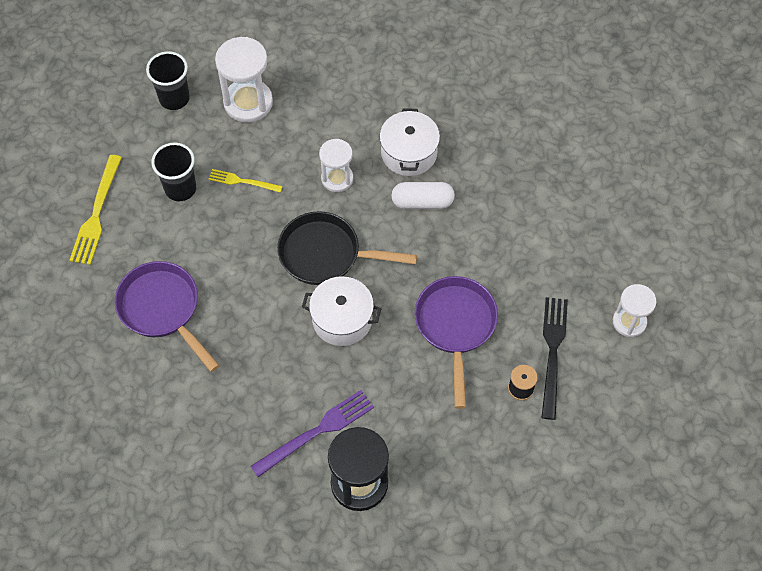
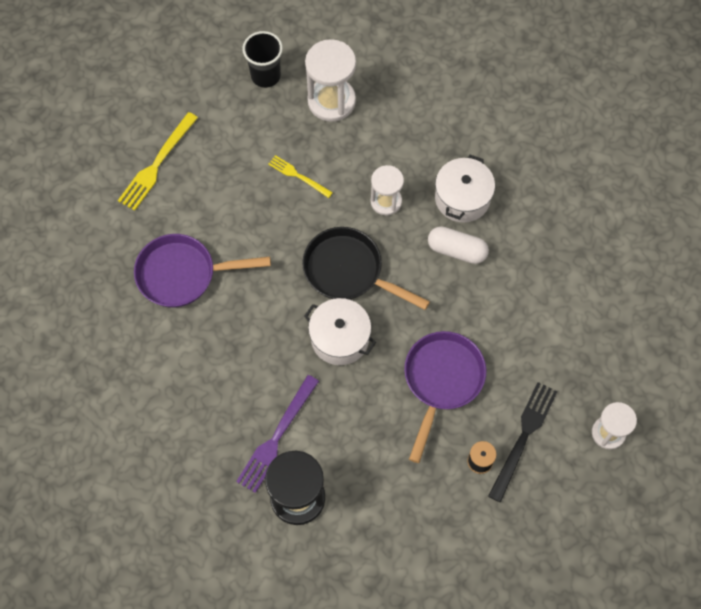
camera: 20 degrees right, 5 degrees up
purple pan [115,261,220,372] -> purple pan turned 75 degrees counterclockwise [134,234,271,308]
black cup [151,143,196,201] -> none
purple fork [250,390,374,477] -> purple fork turned 135 degrees clockwise [236,375,319,493]

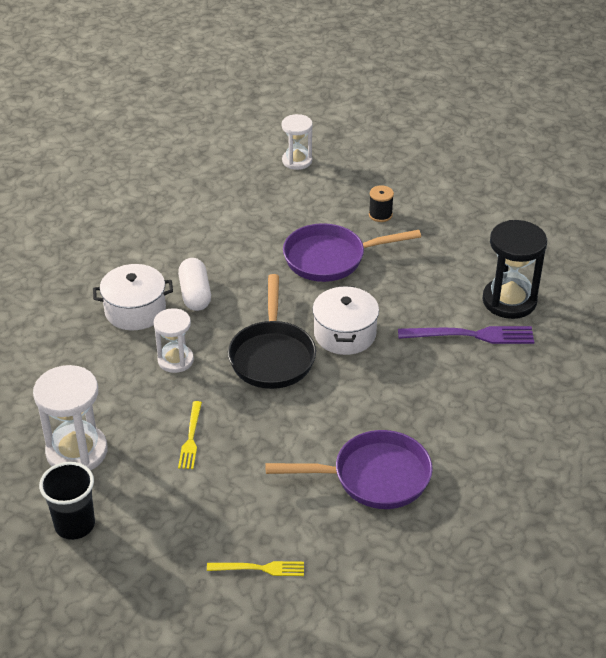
camera: 120 degrees left, 25 degrees down
yellow fork [118,112,198,211] -> yellow fork [207,561,304,576], size x0.60
purple pan [134,234,271,308] -> purple pan turned 60 degrees counterclockwise [265,430,433,509]
black fork [488,382,558,503] -> none

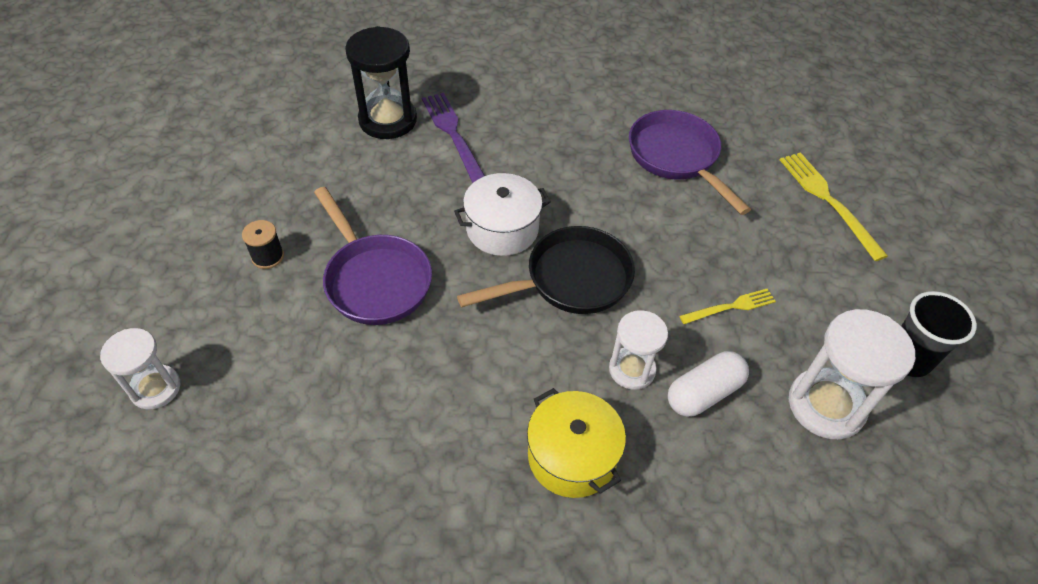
camera: 115 degrees left, 10 degrees up
white pot [93,264,173,330] -> yellow pot [527,388,626,498]
white capsule [178,258,211,311] -> white capsule moved to [668,351,749,417]
yellow fork [207,561,304,576] -> yellow fork [780,152,888,261], size x1.66

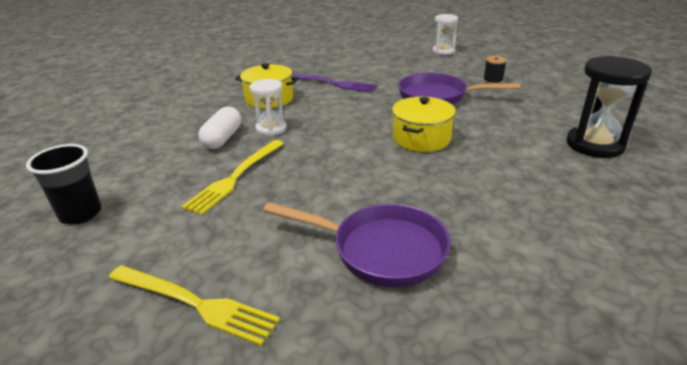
camera: 140 degrees right, 20 degrees down
purple fork [422,93,485,183] -> purple fork moved to [292,74,377,93]
white pot [454,173,551,256] -> yellow pot [392,97,456,152]
black pan [457,226,635,314] -> none
yellow fork [679,289,776,324] -> yellow fork [182,140,284,215], size x1.66
white hourglass [789,309,915,439] -> none

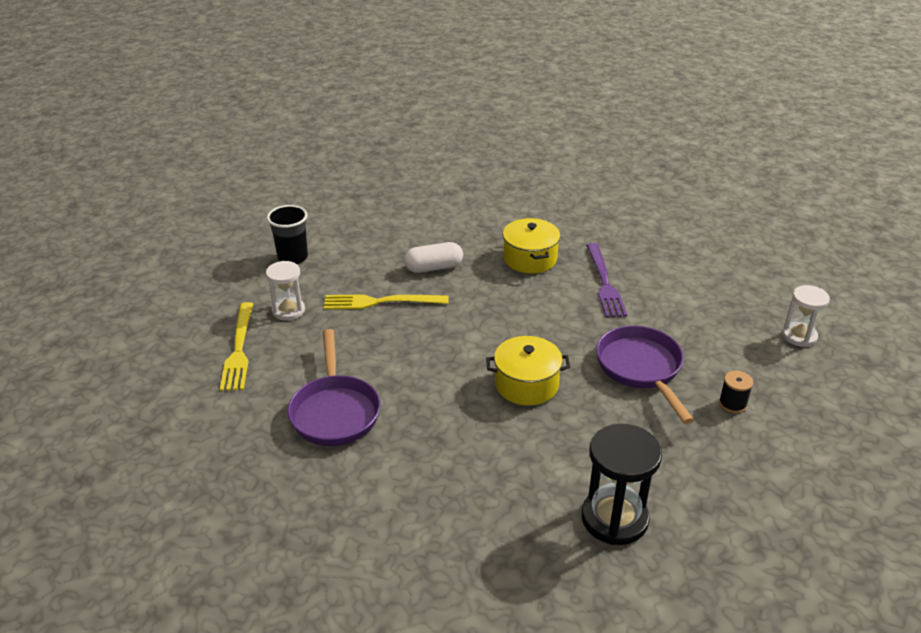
camera: 60 degrees right, 5 degrees up
white hourglass [249,79,287,136] -> white hourglass moved to [266,261,305,321]

